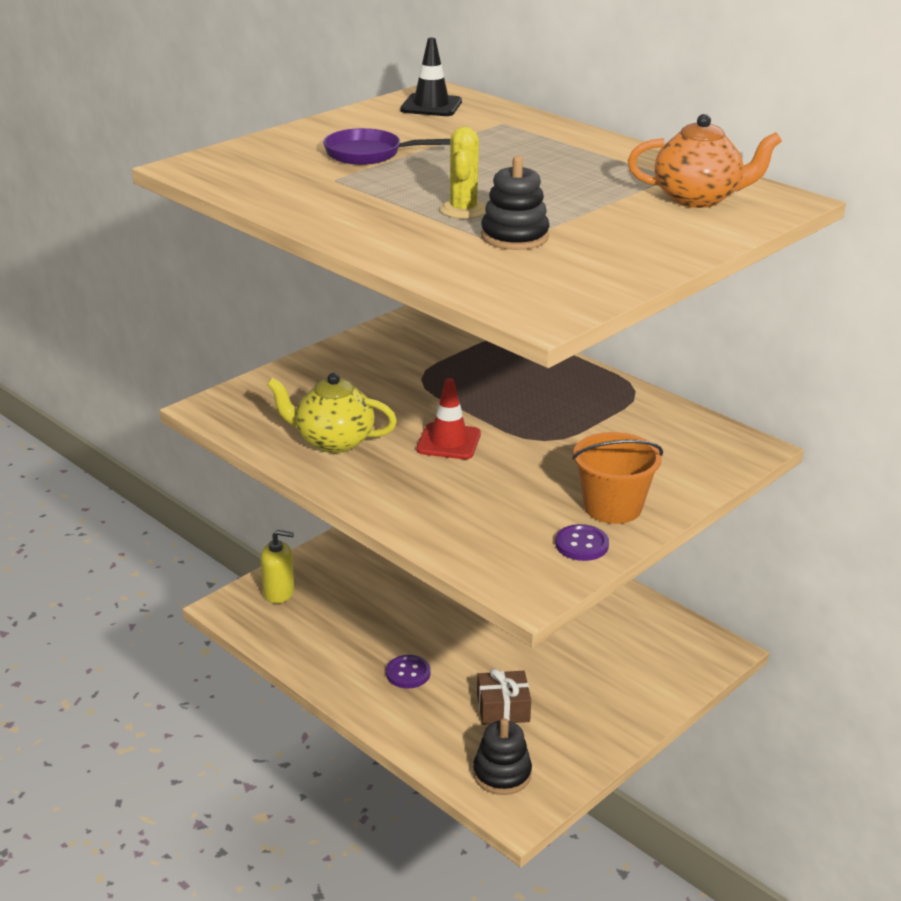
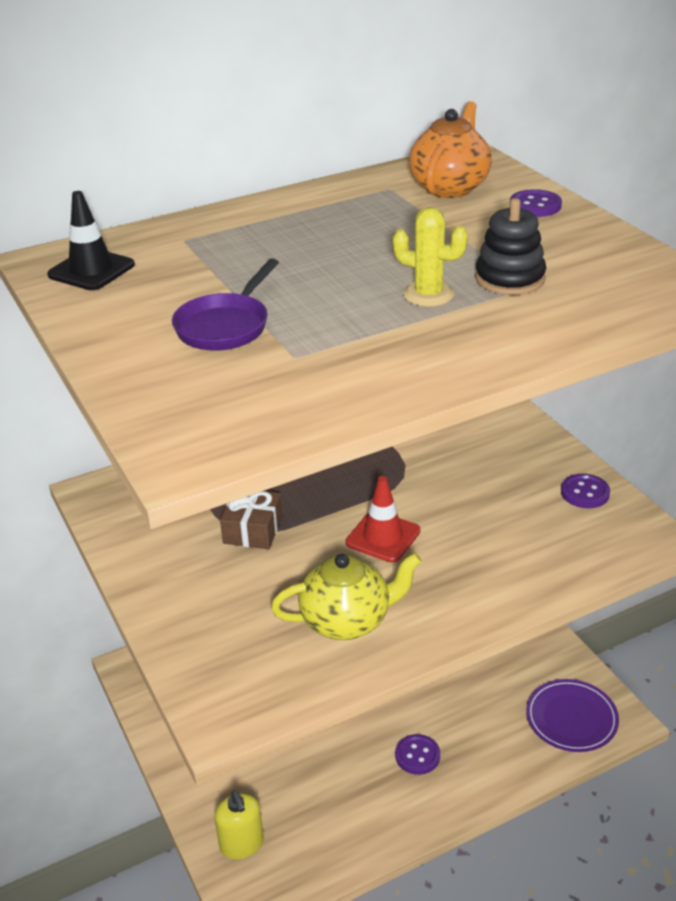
camera: 70 degrees left, 5 degrees up
yellow soap dispenser [260,530,294,603] -> yellow soap dispenser turned 135 degrees clockwise [214,790,264,860]
yellow teapot [267,373,397,453] -> yellow teapot turned 135 degrees counterclockwise [271,553,422,640]
black stacking toy [473,718,532,795] -> purple plate [526,679,619,752]
brown gift [477,669,531,725] -> brown gift moved to [220,491,283,549]
orange bucket [572,432,663,524] -> none
none -> purple button [510,189,562,217]

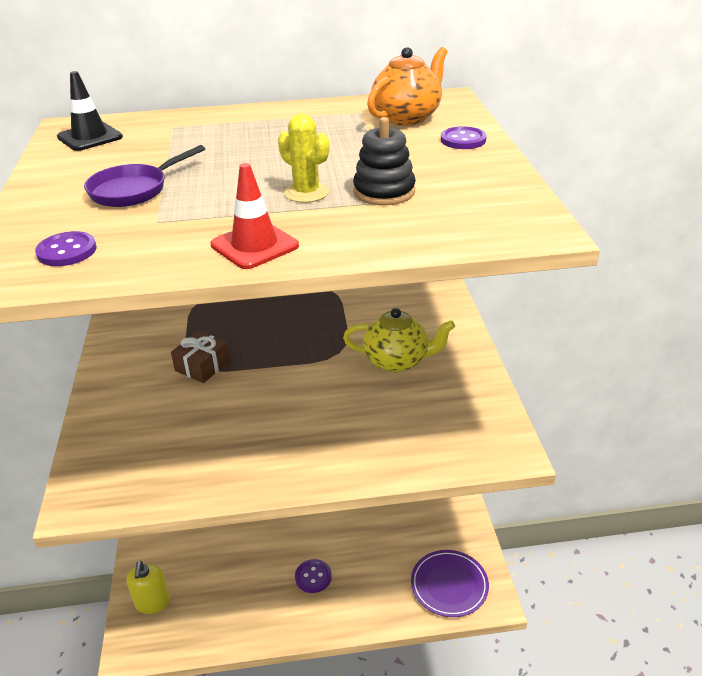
camera: 20 degrees right, 0 degrees up
yellow teapot [271,553,422,640] -> yellow teapot moved to [343,308,455,373]
red traffic cone [346,476,420,563] -> red traffic cone moved to [210,163,299,269]
purple button [561,474,610,508] -> purple button moved to [35,231,97,266]

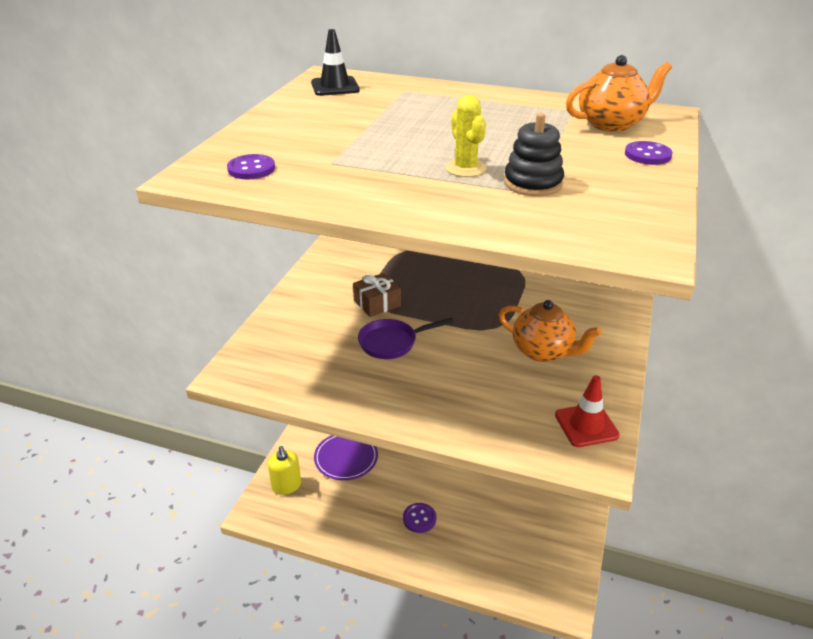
camera: 25 degrees right, 0 degrees up
purple pan [84,145,205,207] -> purple pan moved to [358,318,454,359]
yellow soap dispenser [126,561,170,614] -> yellow soap dispenser turned 45 degrees counterclockwise [268,446,301,495]
red traffic cone [210,163,299,269] -> red traffic cone moved to [555,375,620,447]
yellow teapot [343,308,455,373] -> orange teapot [499,300,602,362]
purple plate [411,550,489,617] -> purple plate moved to [314,435,378,480]

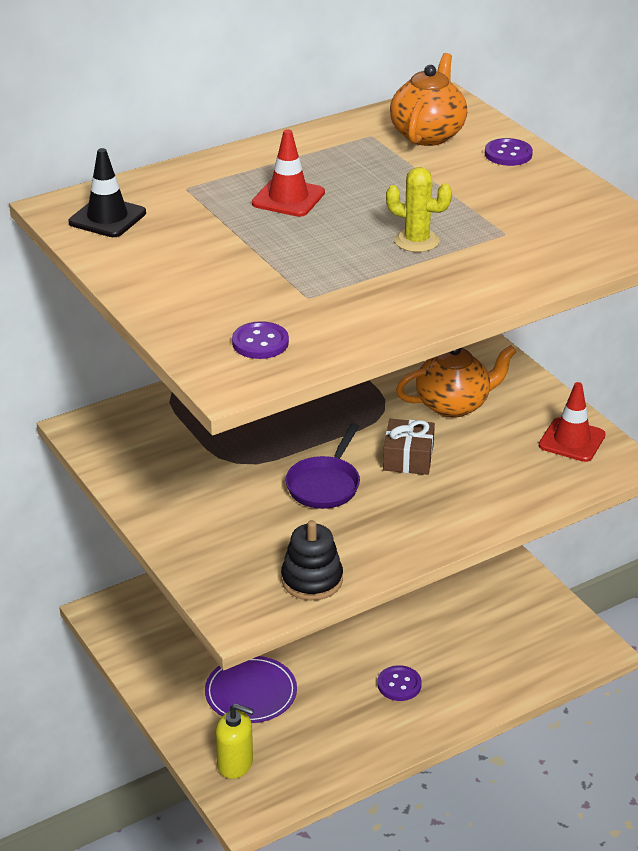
camera: 50 degrees left, 0 degrees up
brown gift [353,273,401,317] -> brown gift moved to [383,419,435,475]
black stacking toy [504,113,564,196] -> black stacking toy moved to [281,520,343,600]
none -> red traffic cone [252,129,325,217]

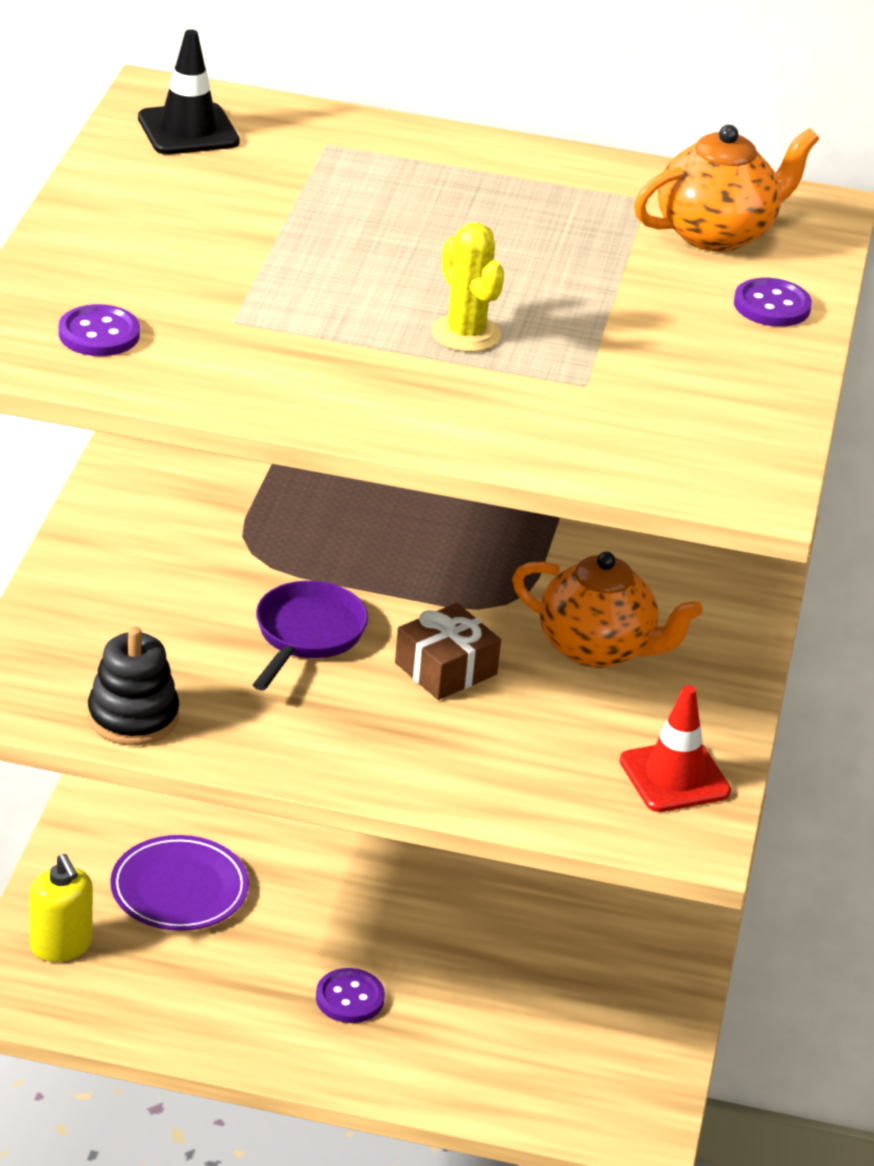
camera: 40 degrees right, 0 degrees up
red traffic cone [252,129,325,217] -> none
purple pan [285,423,360,509] -> purple pan turned 135 degrees clockwise [253,581,368,691]

